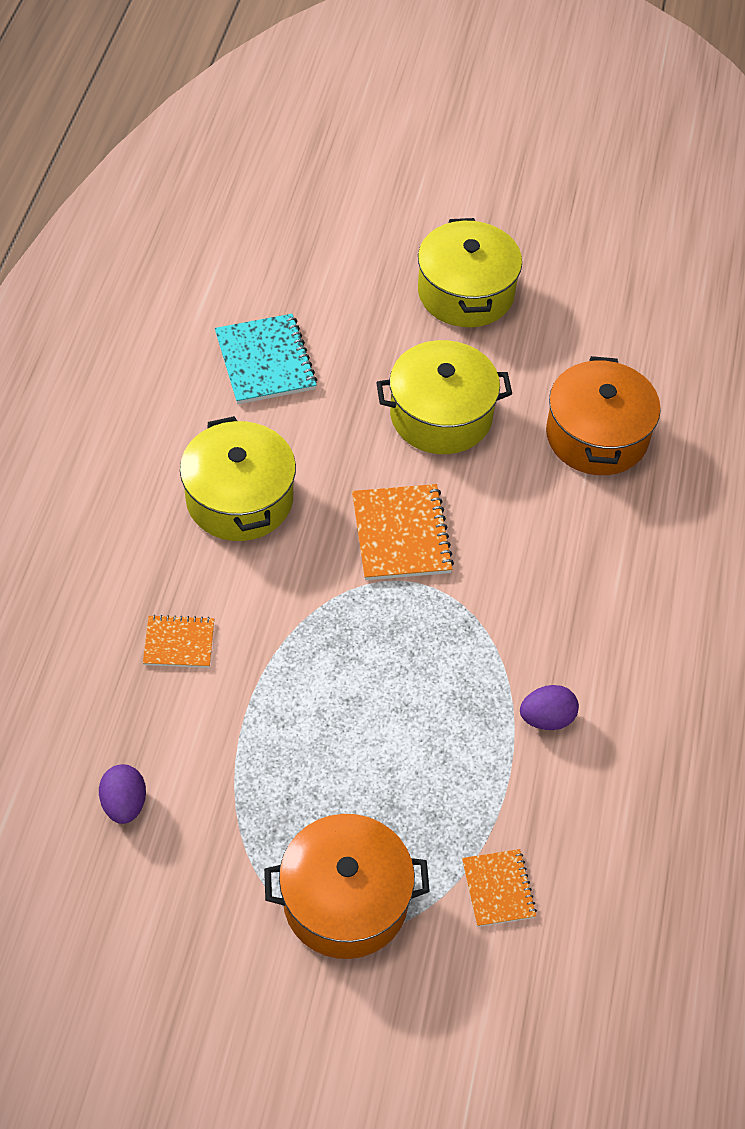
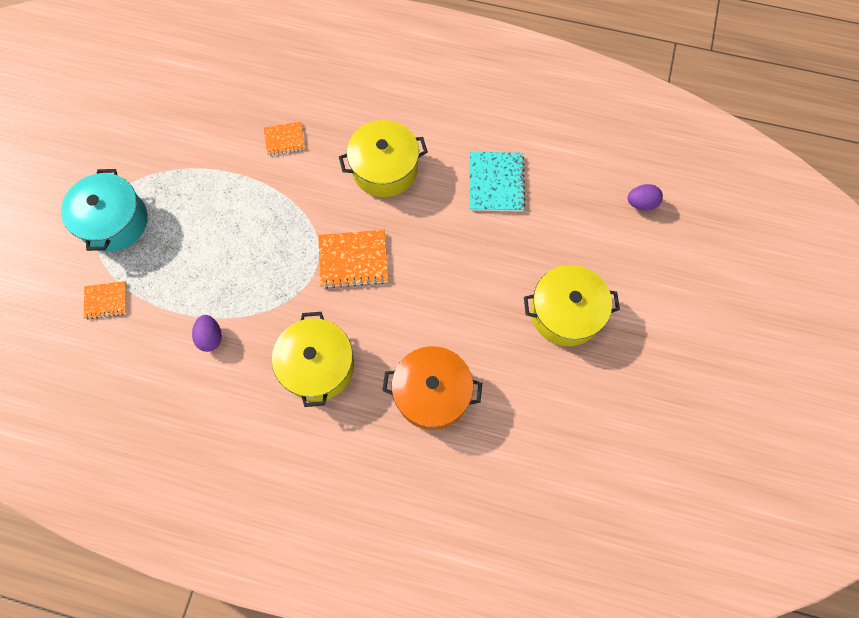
camera: 95 degrees right, 15 degrees up
purple egg [99,764,146,824] -> purple egg moved to [628,184,663,211]
orange notebook [143,615,214,668] -> orange notebook turned 75 degrees clockwise [263,121,305,156]
turquoise notebook [215,314,317,404] -> turquoise notebook turned 75 degrees counterclockwise [469,152,526,212]
orange pot [264,814,430,959] -> turquoise pot [61,169,147,252]
yellow pot [376,340,512,454] -> yellow pot moved to [272,312,354,407]

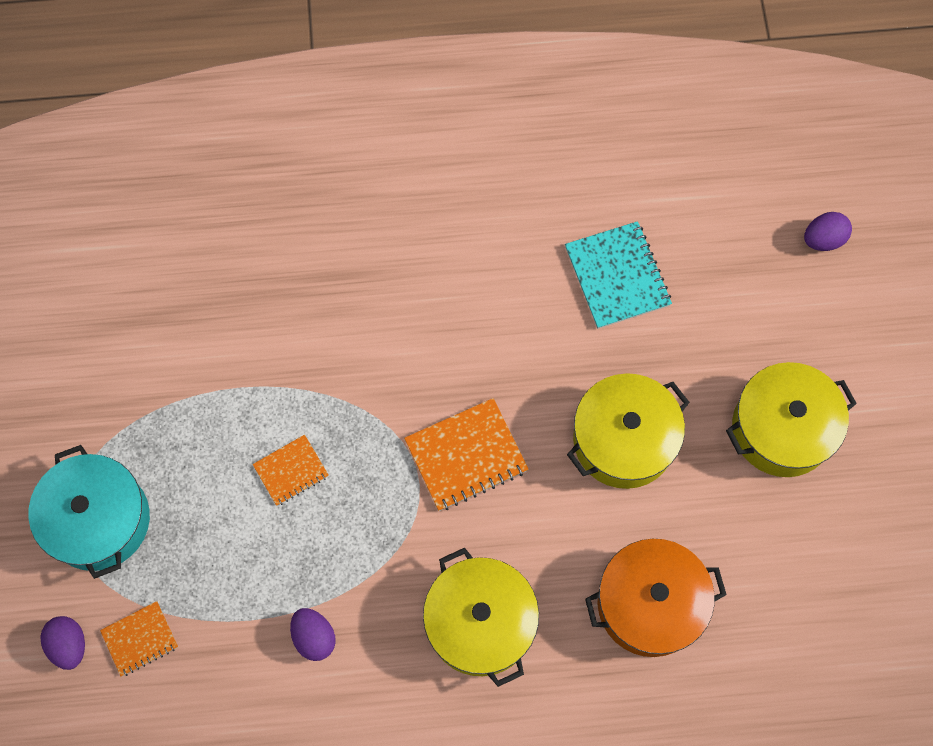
camera: 20 degrees left, 0 degrees up
orange notebook [263,121,305,156] -> orange notebook moved to [253,435,329,506]
yellow pot [339,120,428,197] -> yellow pot moved to [567,373,690,489]
none -> purple egg [40,616,85,670]

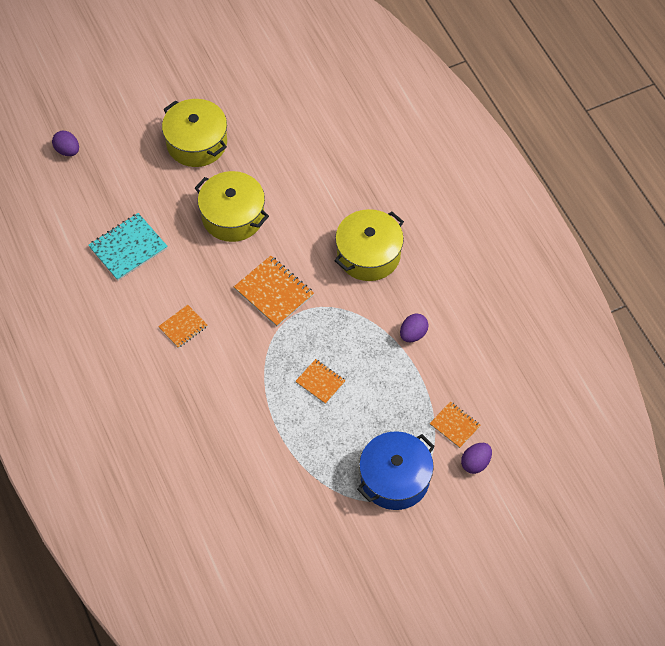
camera: 110 degrees left, 10 degrees down
turquoise pot [28,445,150,579] -> blue pot [357,431,435,510]
orange pot [585,539,727,657] -> none
none -> orange notebook [158,305,207,348]

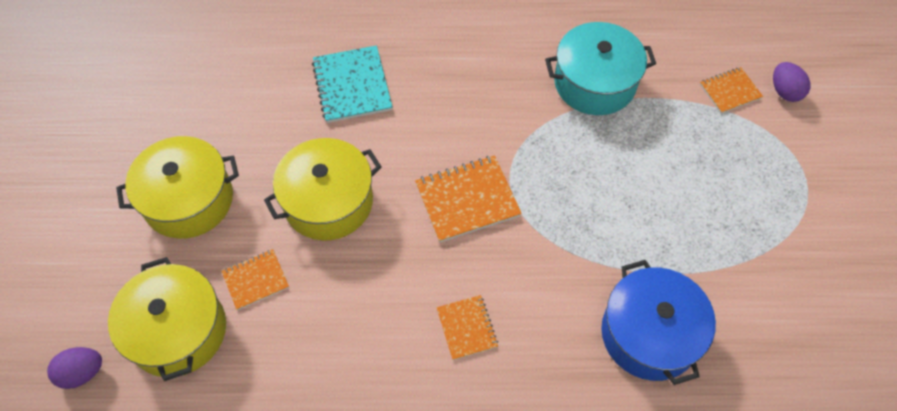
camera: 65 degrees left, 0 degrees up
turquoise notebook [88,213,168,281] -> turquoise notebook moved to [312,45,393,123]
orange notebook [295,359,346,404] -> orange notebook moved to [221,249,289,310]
yellow pot [334,209,404,281] -> yellow pot moved to [108,257,226,381]
blue pot [357,431,435,510] -> blue pot moved to [601,260,716,385]
purple egg [400,314,429,342] -> turquoise pot [545,22,656,115]

